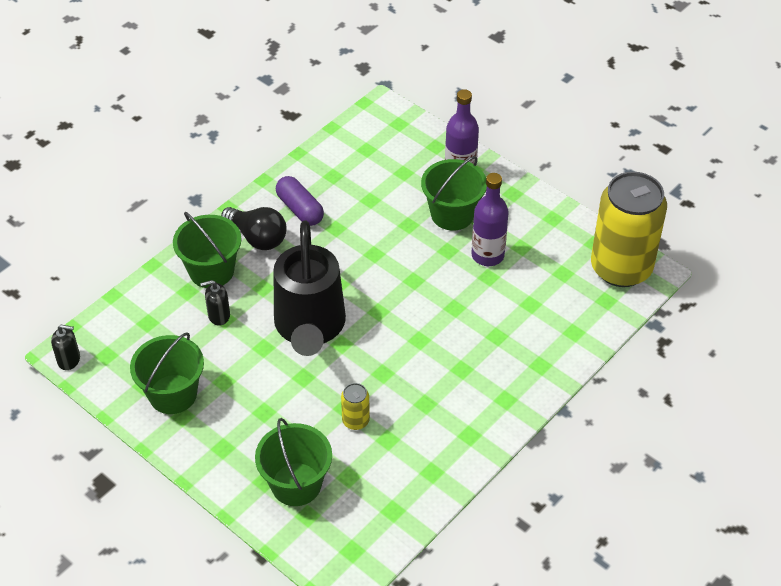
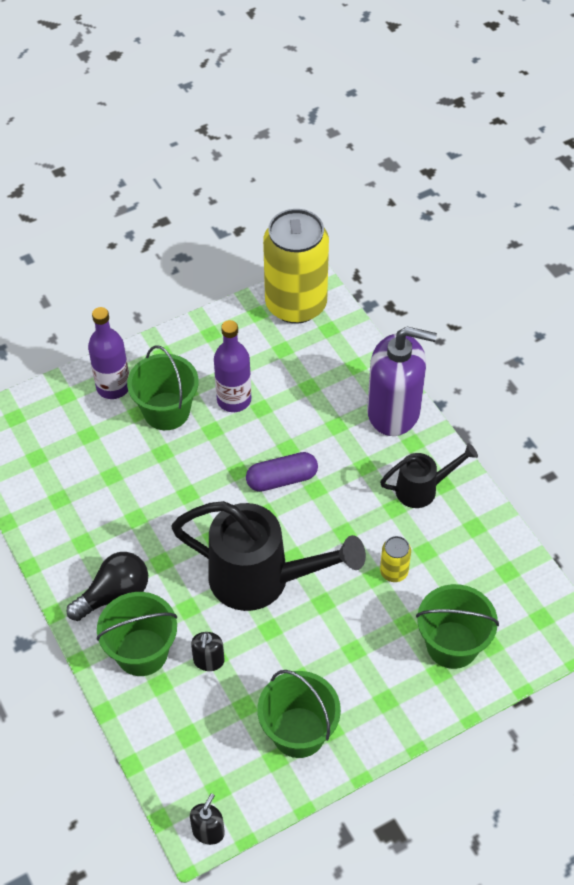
camera: 70 degrees left, 5 degrees up
purple capsule [276,176,324,226] -> purple capsule moved to [246,452,318,492]
none -> purple soap dispenser [367,327,437,436]
none -> black watering can [380,443,478,508]

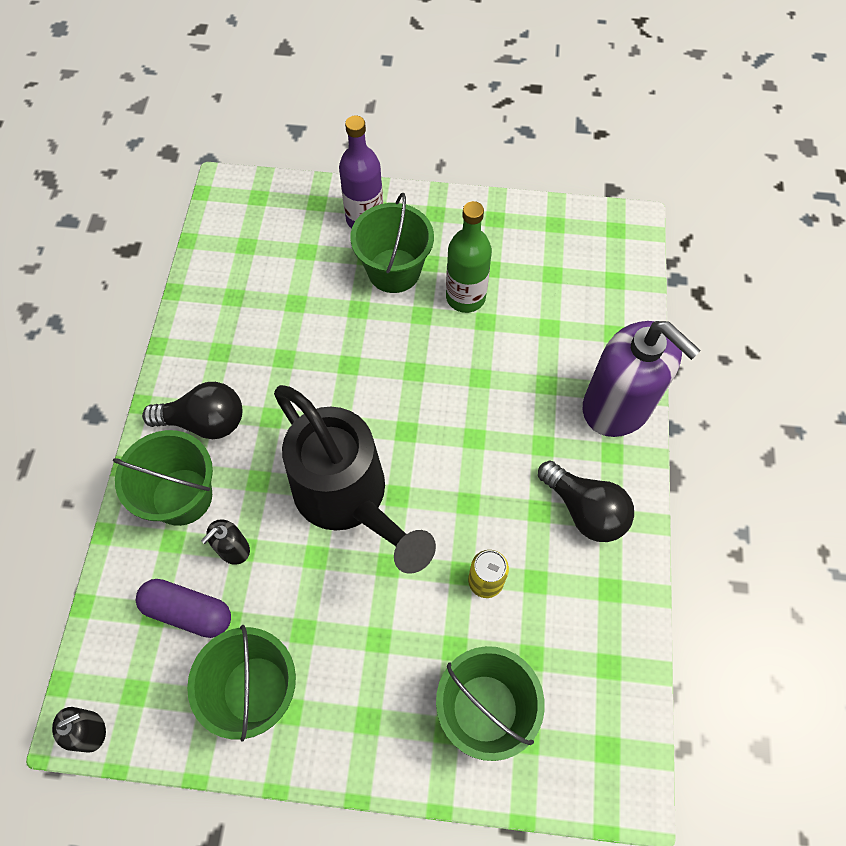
camera: 35 degrees right, 10 degrees up
purple bottle [214,320,251,412] -> green bottle [446,201,492,313]
purple capsule [246,452,318,492] -> purple capsule moved to [136,579,231,638]
yellow can [263,209,329,324] -> none
black watering can [380,443,478,508] -> black light bulb [538,460,634,542]

